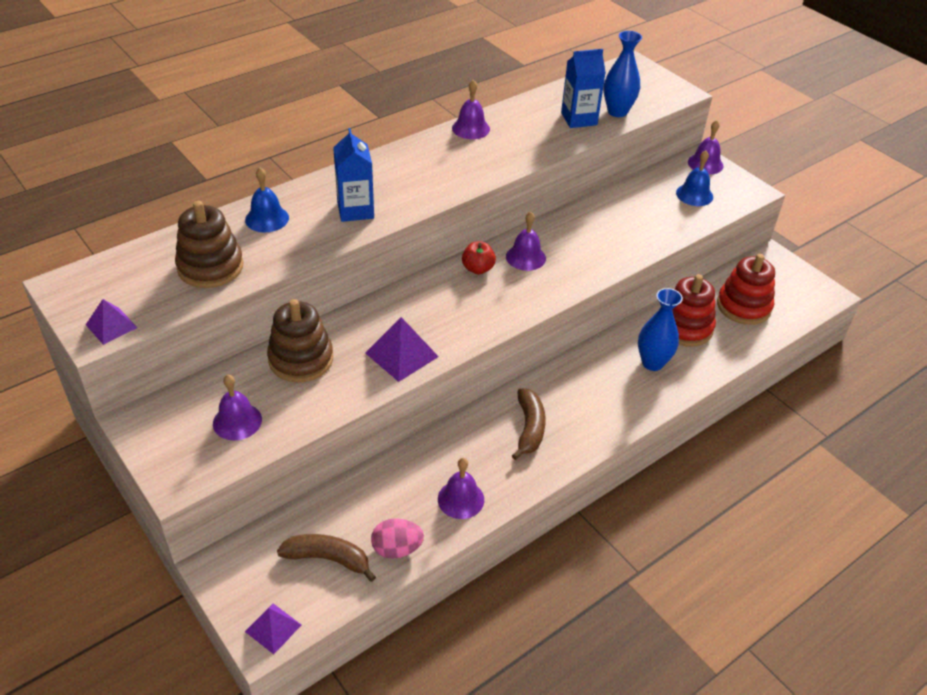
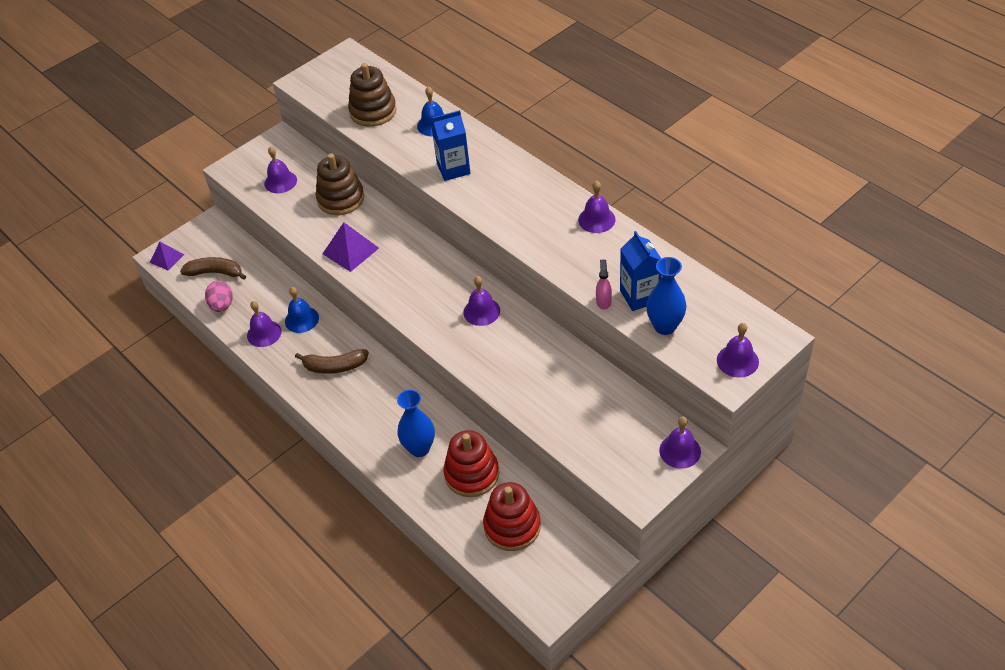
camera: 90 degrees right, 5 degrees up
purple pyramid [86,299,137,345] -> none
brown banana [277,534,376,582] -> brown banana turned 90 degrees counterclockwise [180,257,246,280]
red apple [462,242,496,274] -> none
blue bell [676,150,713,206] -> blue bell moved to [285,287,319,333]
none -> pink spray bottle [596,259,612,310]
none -> purple bell [717,323,759,378]

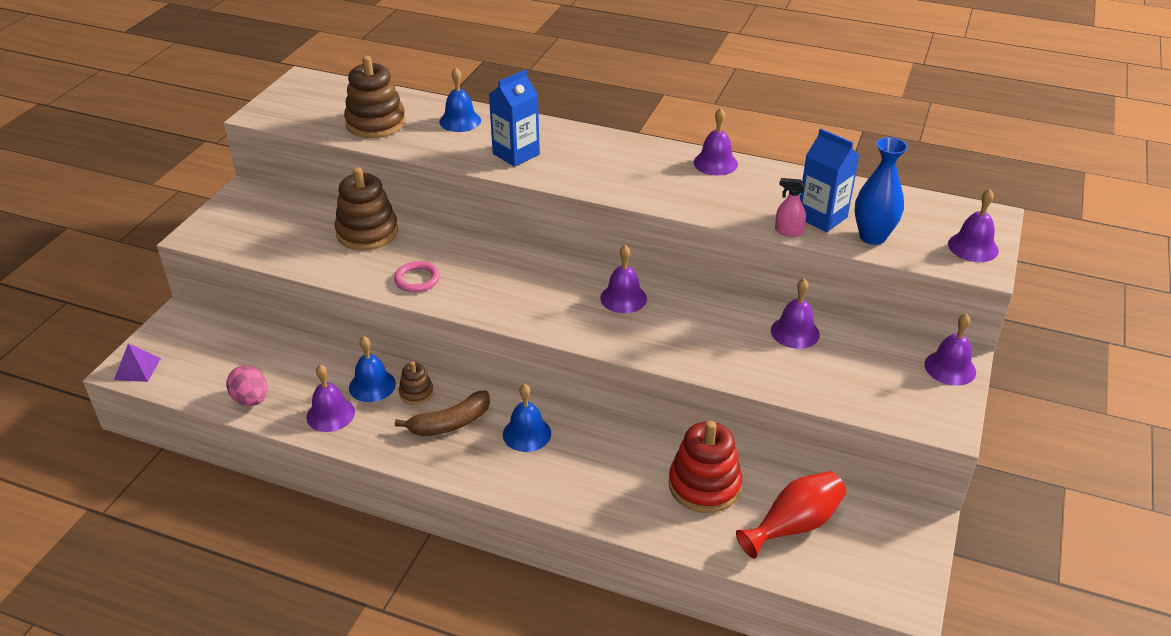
camera: 30 degrees left, 10 degrees down
brown banana [180,257,246,280] -> none
purple bell [264,146,297,193] -> purple bell moved to [771,278,820,349]
purple pyramid [322,223,379,272] -> pink ring [394,261,440,292]
blue vase [397,390,435,457] -> none
red stacking toy [483,482,541,551] -> red vase [736,471,846,559]
pink spray bottle [596,259,612,310] -> pink spray bottle turned 45 degrees counterclockwise [775,178,806,237]
none -> brown stacking toy [399,362,434,405]
none -> blue bell [503,384,551,452]

